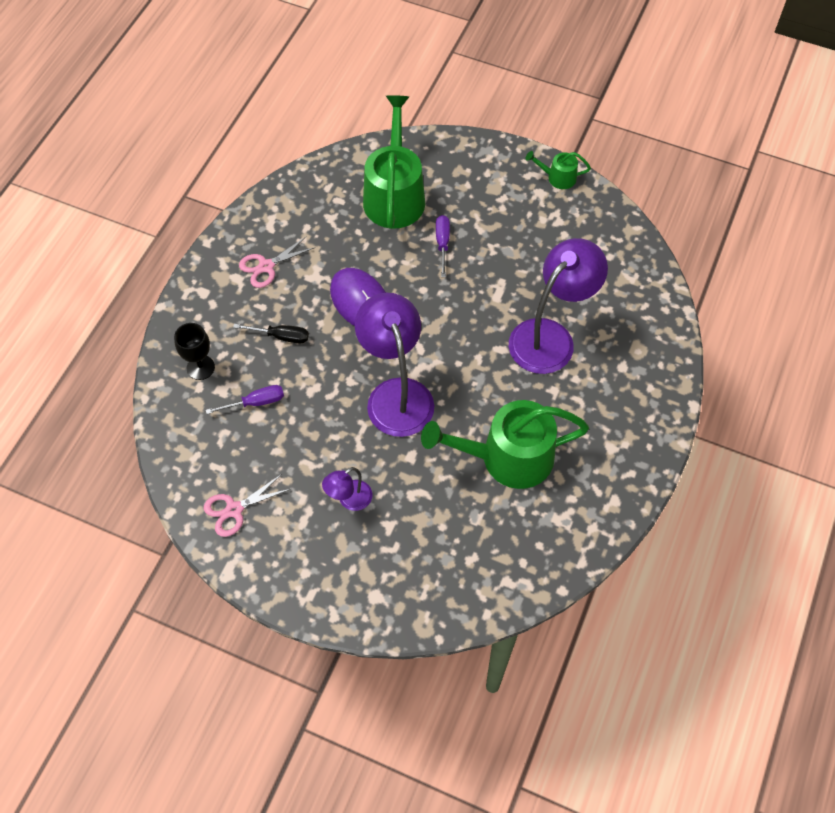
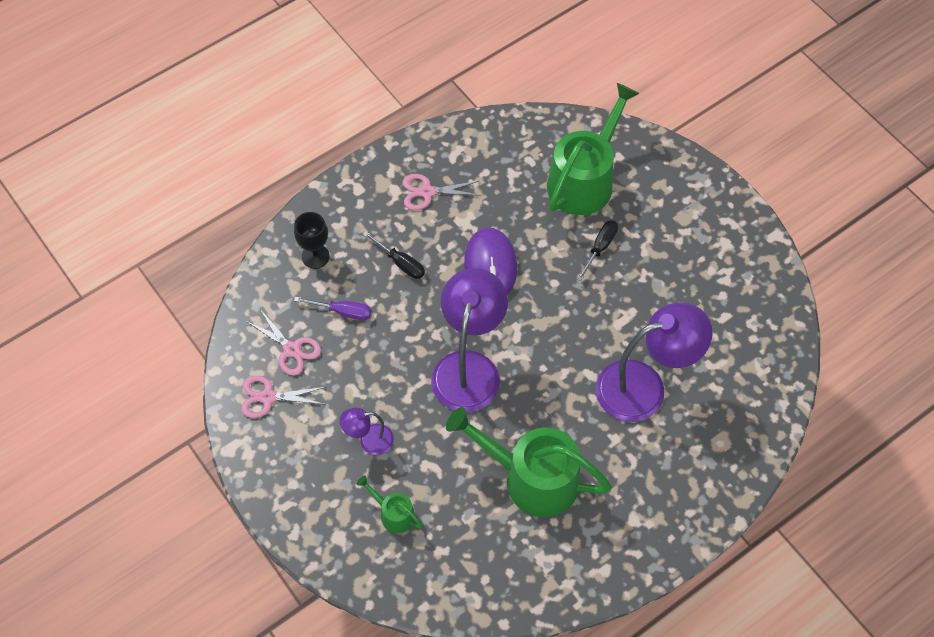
camera: 30 degrees right, 0 degrees up
purple screwdriver [436,215,450,277] -> black screwdriver [576,220,618,281]
green watering can [525,151,591,189] -> green watering can moved to [357,475,423,533]
none -> pink scissors [246,309,321,375]

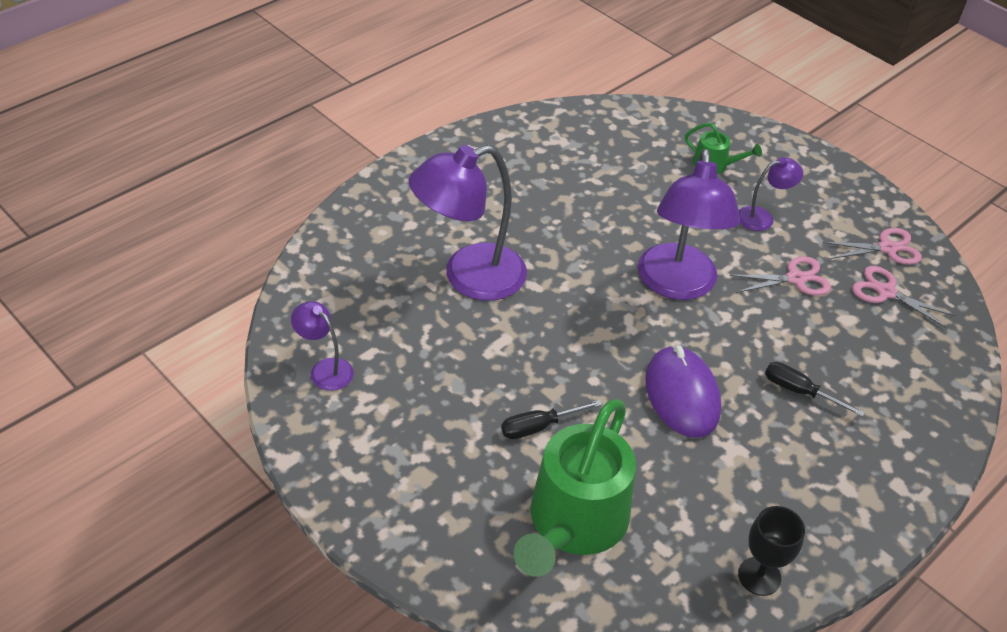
camera: 170 degrees right, 15 degrees down
black goblet [294,212,330,269] -> black goblet moved to [738,506,805,596]
purple screwdriver [294,297,371,320] -> none
pink scissors [403,174,481,210] -> pink scissors moved to [730,256,831,296]
green watering can [446,407,612,517] -> none
black screwdriver [576,220,618,281] -> black screwdriver turned 45 degrees clockwise [501,400,603,439]
none -> purple lamp [291,301,354,391]

